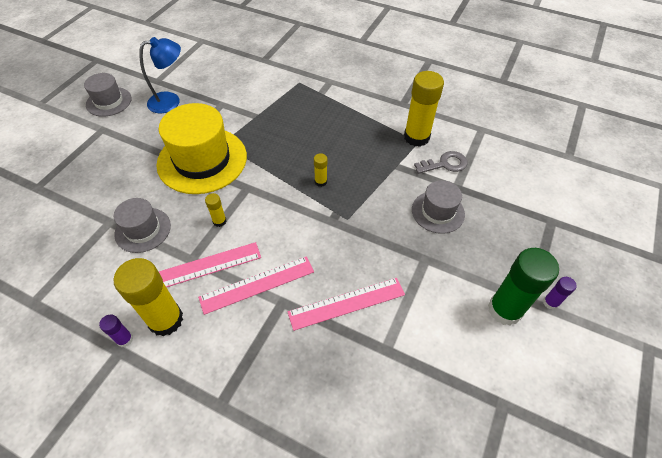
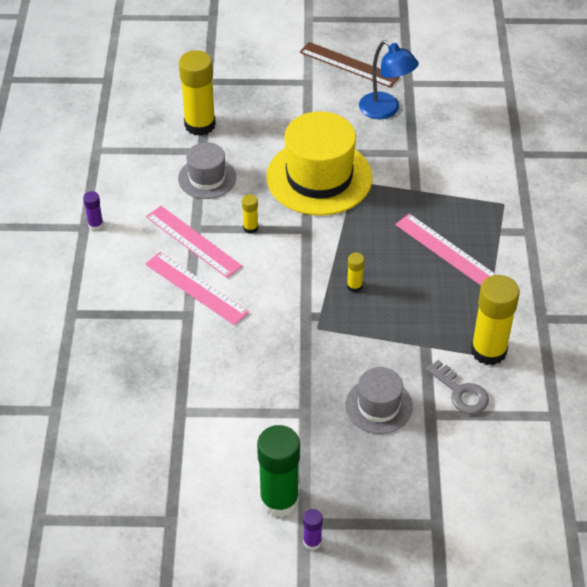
camera: 65 degrees right, 5 degrees down
grey hat [84,73,132,117] -> brown ruler [300,42,400,88]
yellow glue stick [114,258,183,336] -> yellow glue stick moved to [179,50,216,136]
pink ruler [288,278,405,331] -> pink ruler moved to [395,214,496,285]

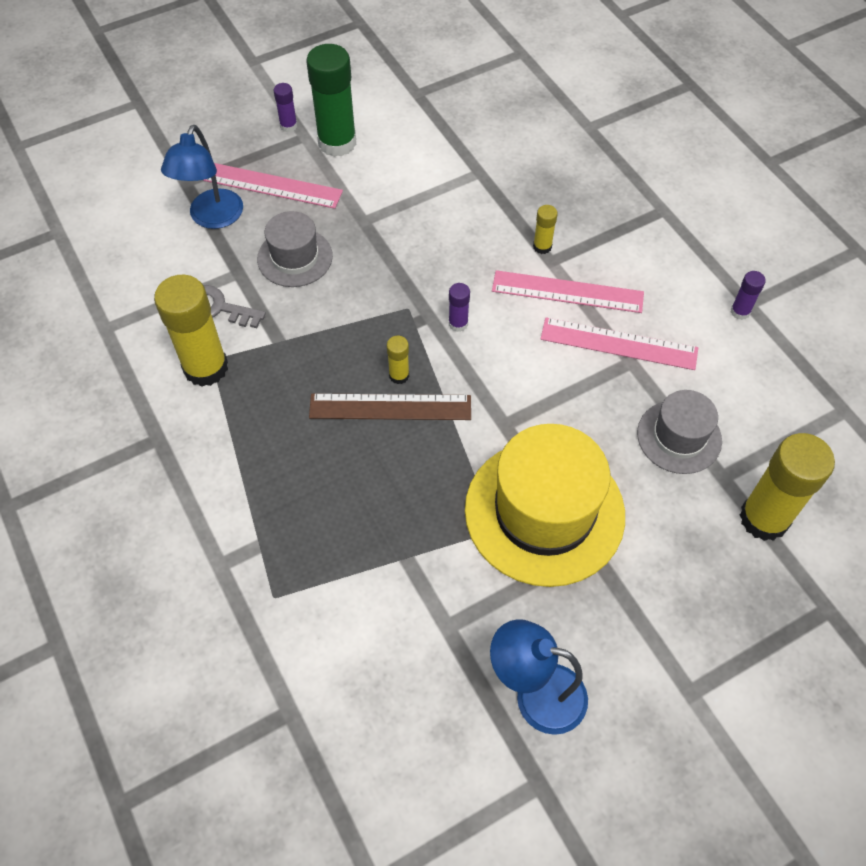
camera: 150 degrees right, 10 degrees up
yellow glue stick [242,194,258,234] -> yellow glue stick moved to [533,205,558,254]
brown ruler [300,42,400,88] -> brown ruler moved to [309,393,471,420]
pink ruler [395,214,496,285] -> pink ruler moved to [203,163,343,209]
none -> blue lamp [161,125,243,229]
none -> purple glue stick [449,283,470,332]

